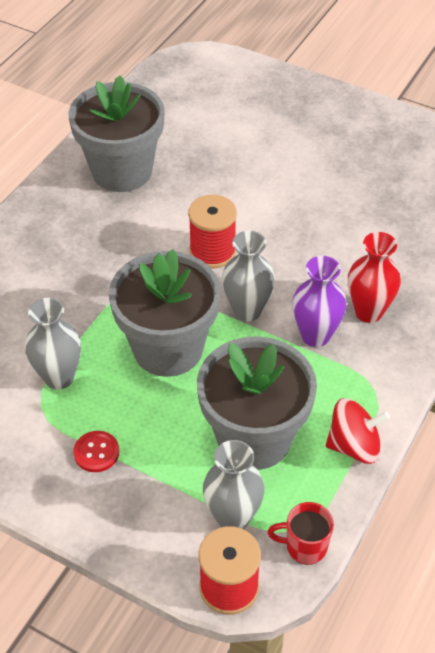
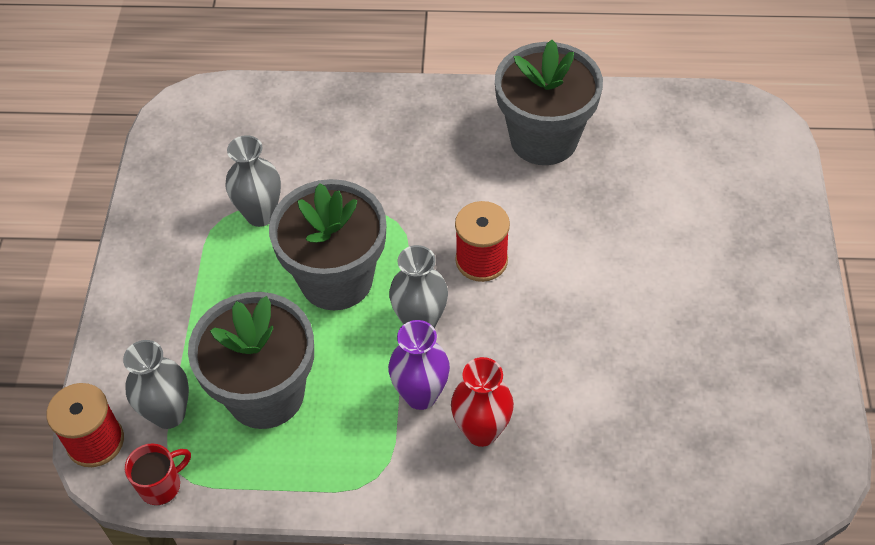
camera: 65 degrees right, 5 degrees up
red button [73,431,119,472] -> none
red mug [267,502,334,565] -> red mug turned 75 degrees clockwise [125,443,191,505]
red spinning top [326,398,390,464] -> none

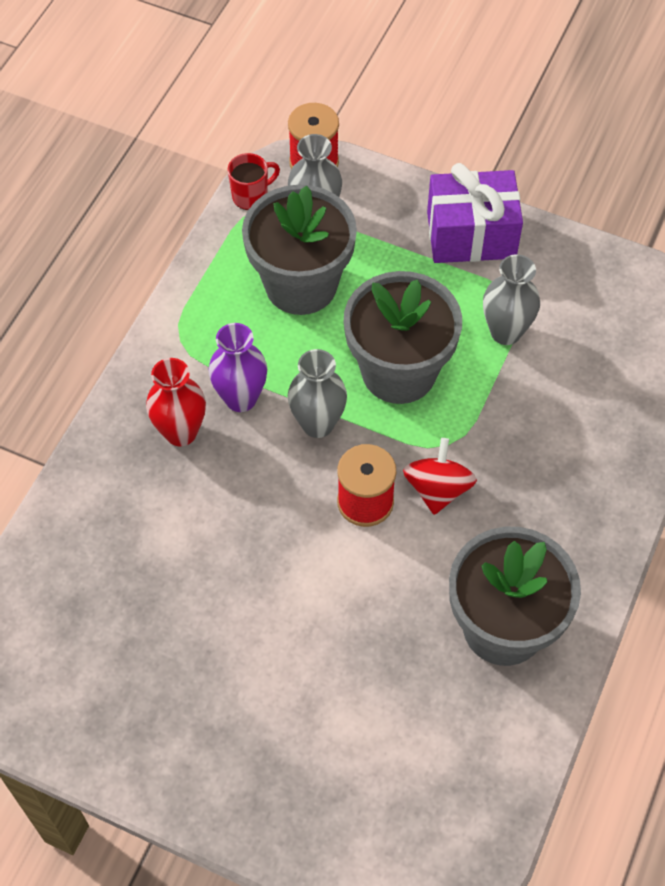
camera: 110 degrees right, 5 degrees up
red mug [125,443,191,505] -> red mug turned 105 degrees counterclockwise [227,153,280,210]
none -> red spinning top [403,438,477,515]
none -> purple gift [427,163,523,263]

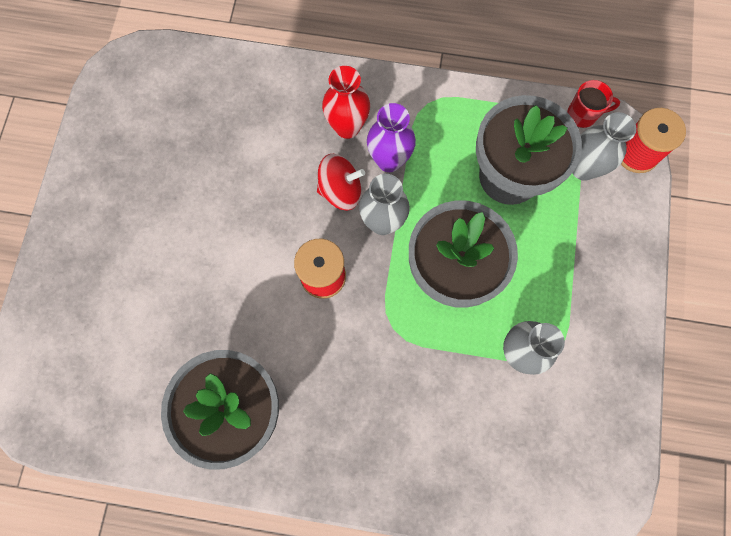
camera: 75 degrees right, 15 degrees up
red mug [227,153,280,210] -> red mug turned 45 degrees counterclockwise [567,80,620,128]
red spinning top [403,438,477,515] -> red spinning top moved to [317,154,365,211]
purple gift [427,163,523,263] -> none

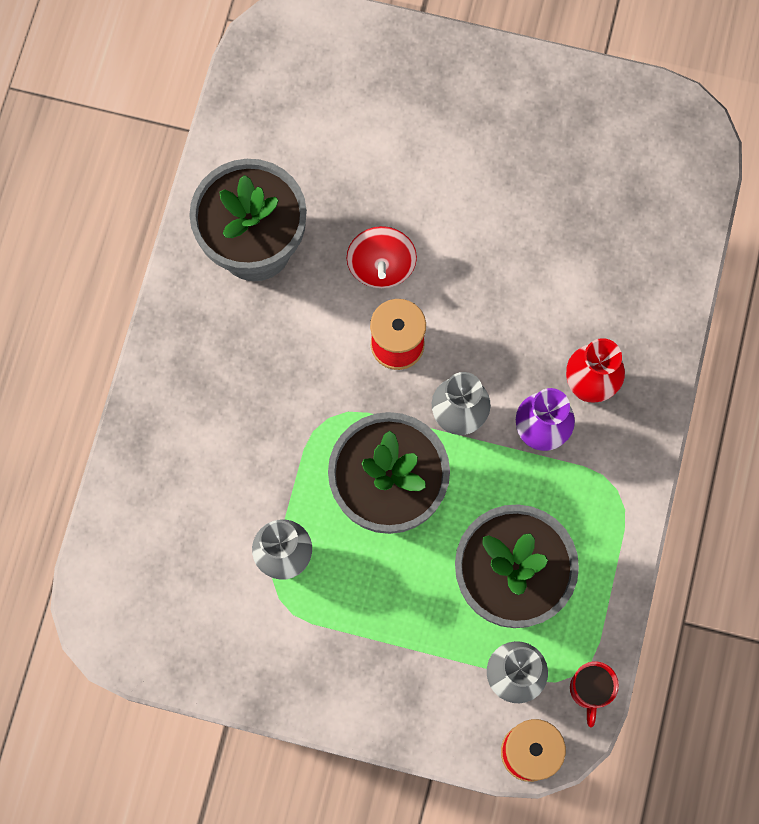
camera: 95 degrees right, 0 degrees up
red spinning top [317,154,365,211] -> red spinning top moved to [347,226,417,288]

